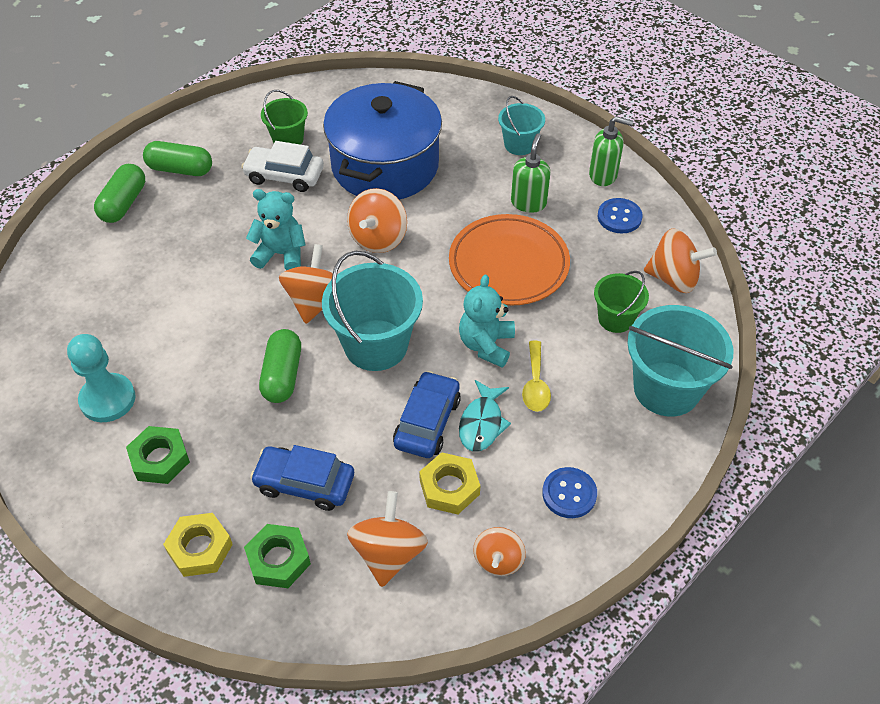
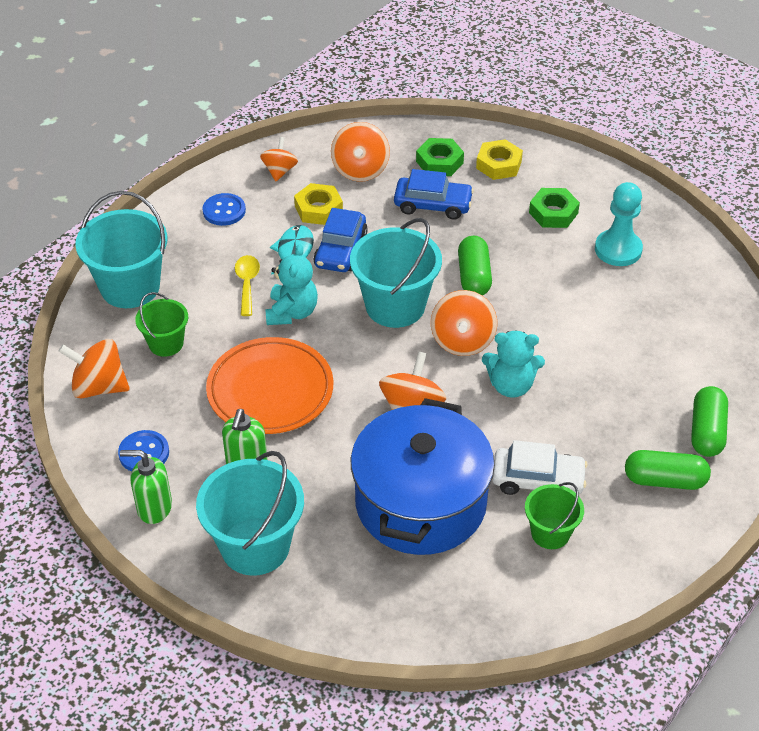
camera: 175 degrees right, 5 degrees down
turquoise bucket [498,96,545,155] -> turquoise bucket [196,451,304,576], size x1.77

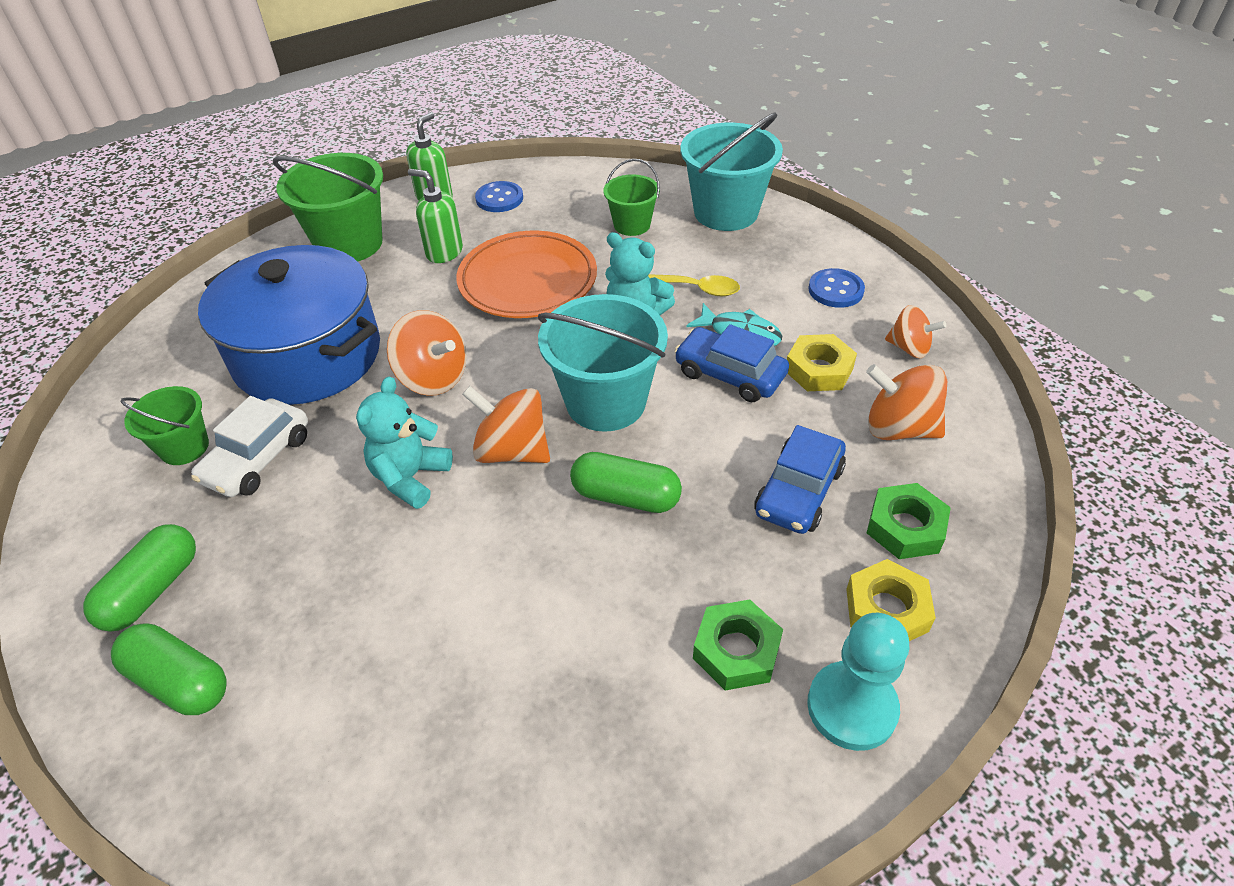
camera: 110 degrees right, 0 degrees up
orange spinning top [59,339,130,399] -> none
turquoise bucket [196,451,304,576] -> green bucket [273,153,383,262]
turquoise pawn [595,182,643,266] -> turquoise pawn moved to [807,613,909,751]

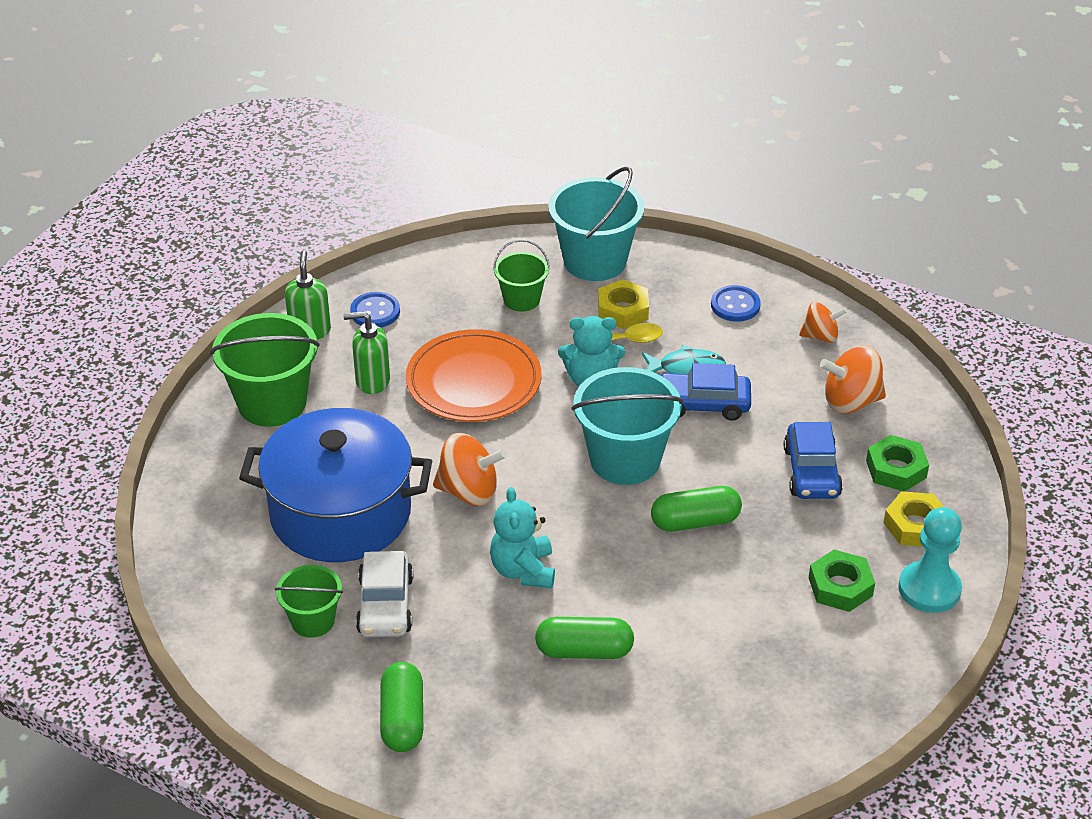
camera: 30 degrees left, 5 degrees down
green capsule [111,623,227,715] -> green capsule moved to [535,617,634,659]
orange spinning top [462,386,550,463] -> none
yellow nut [787,334,857,391] -> yellow nut moved to [598,279,649,329]

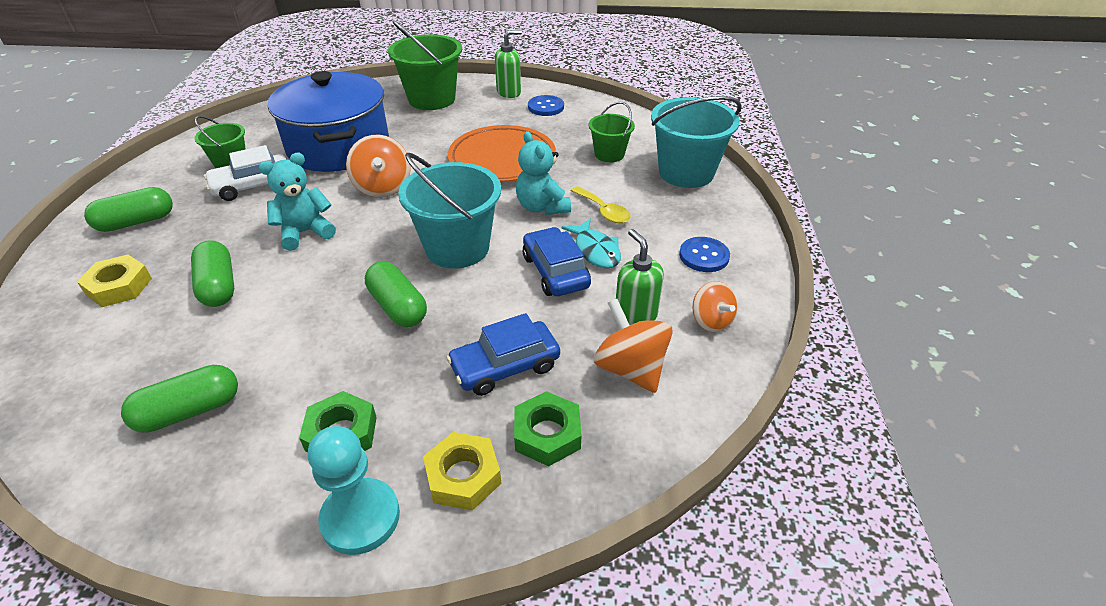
camera: 65 degrees right, 0 degrees up
green soap dispenser [343,311,390,394] -> green soap dispenser moved to [616,229,664,325]
yellow nut [598,279,649,329] -> yellow nut moved to [77,255,152,307]
none -> green capsule [121,365,238,433]

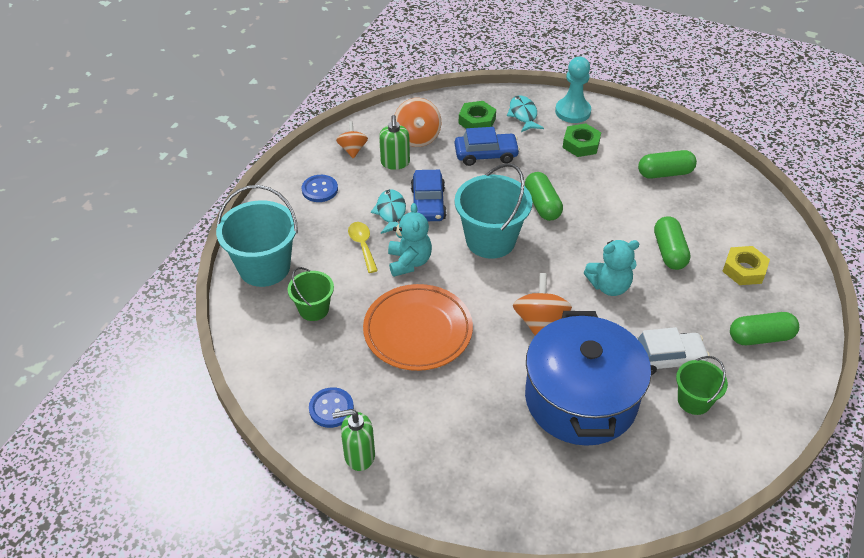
camera: 160 degrees left, 5 degrees up
green bucket [388,20,462,110] -> none
yellow nut [423,432,501,511] -> turquoise fish [507,96,544,132]

